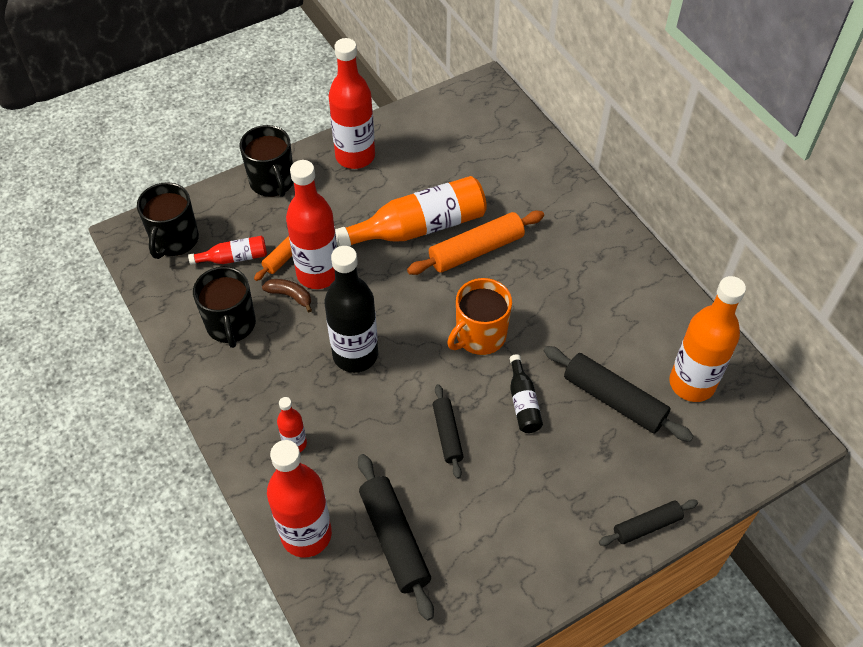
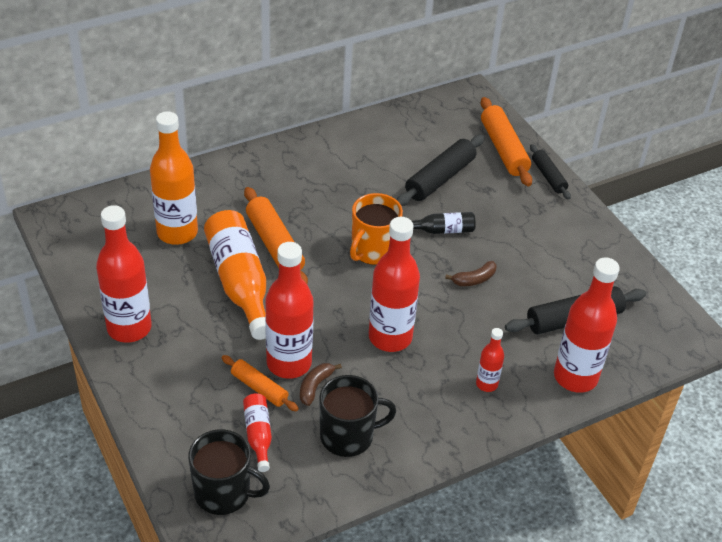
camera: 90 degrees left, 10 degrees down
black mug [240,125,294,197] -> none
black bottle [325,246,378,373] -> red bottle [369,217,420,352]
black rolling pin [433,384,464,479] -> brown banana [445,261,497,286]
orange mug [447,278,512,355] -> orange mug turned 75 degrees clockwise [350,193,403,265]
orange bottle [669,276,746,402] -> orange bottle moved to [150,111,198,245]
none -> orange rolling pin [480,97,532,186]

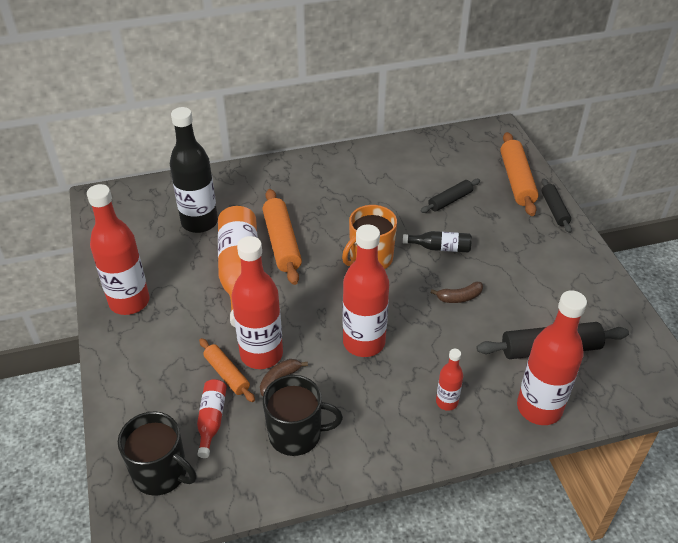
camera: 15 degrees right, 0 degrees up
orange bottle [150,111,198,245] -> black bottle [170,107,218,233]
black rolling pin [397,135,485,206] -> black rolling pin [421,179,480,213], size x0.61

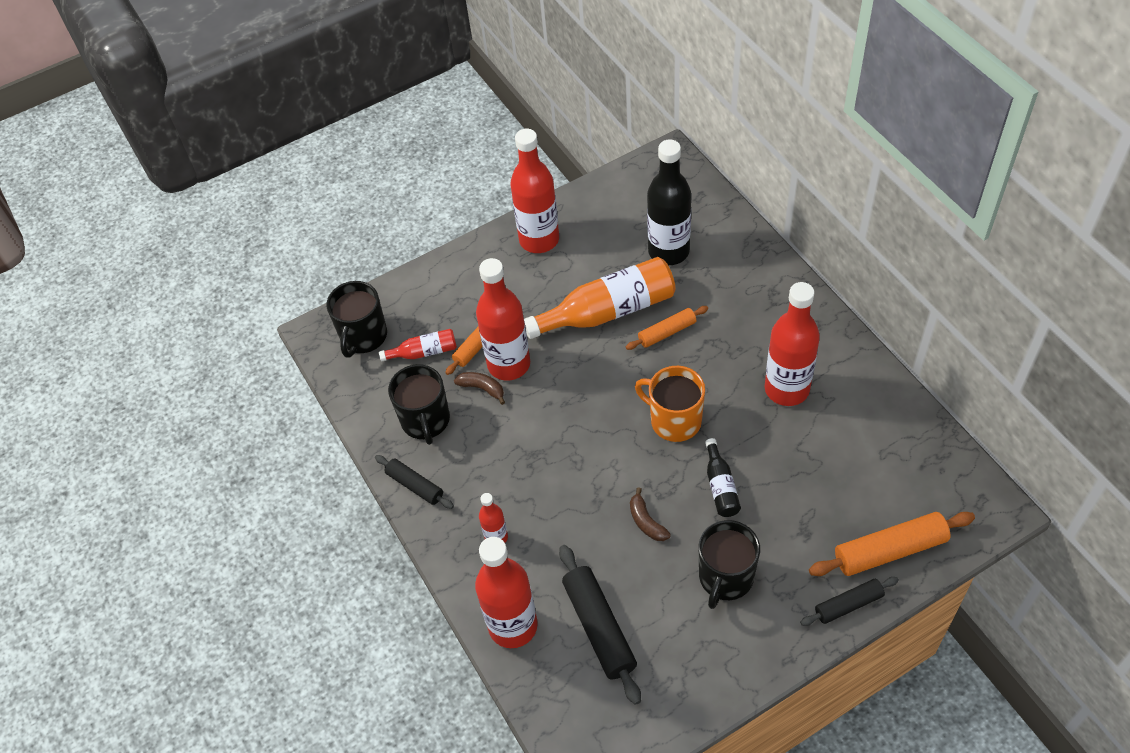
camera: 80 degrees right, 10 degrees up
orange rolling pin [262,189,302,285] -> orange rolling pin [626,306,708,350], size x0.61
red bottle [343,225,389,357] -> red bottle moved to [765,282,820,406]
black rolling pin [421,179,480,213] -> black rolling pin moved to [375,455,454,509]
none -> black mug [699,520,760,609]

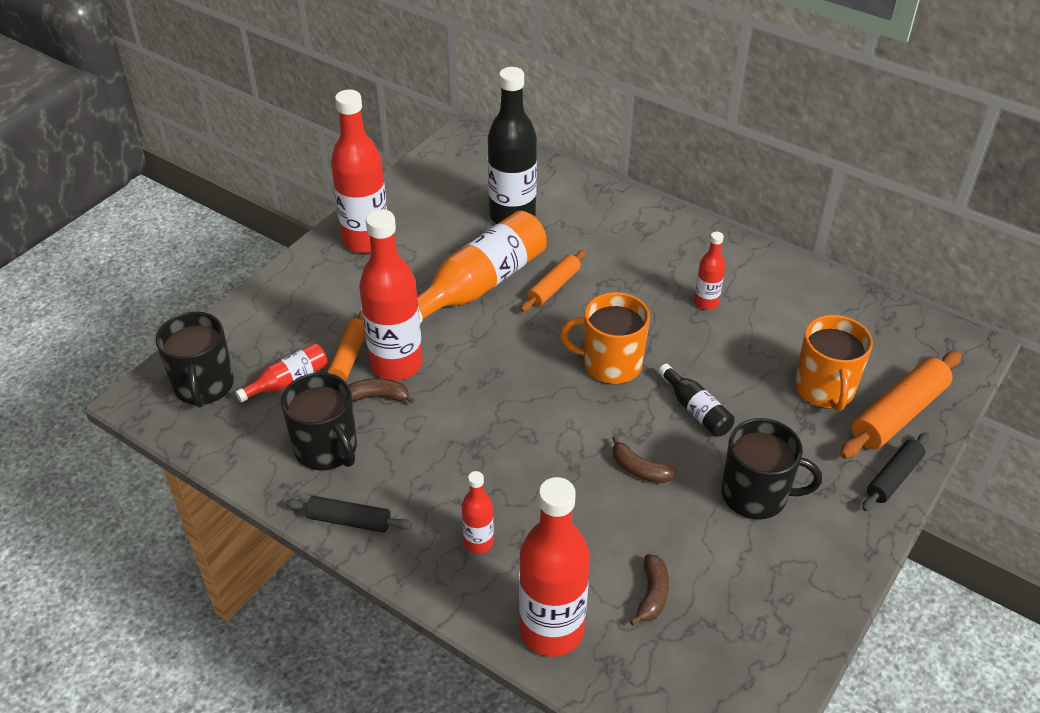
camera: 30 degrees left, 10 degrees down
black rolling pin [559,545,641,705] -> brown banana [629,554,669,626]
black mug [699,520,760,609] -> black mug turned 75 degrees counterclockwise [722,418,822,519]
red bottle [765,282,820,406] -> red bottle [694,232,725,310], size x0.49
none -> orange mug [795,315,873,412]

